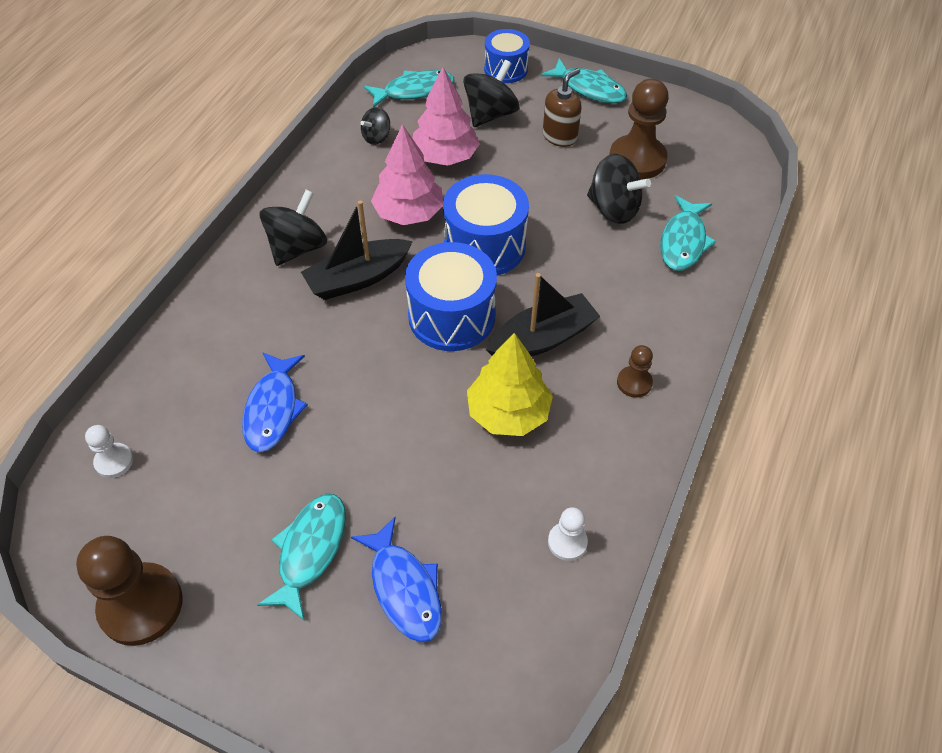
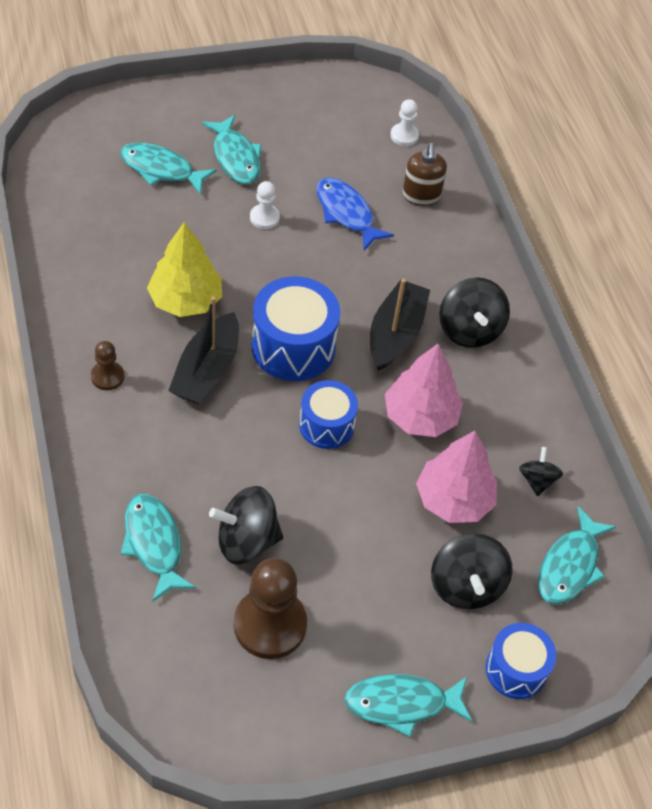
camera: 135 degrees right, 0 degrees up
brown pawn [76,536,183,646] -> none
blue fish [351,517,442,642] -> turquoise fish [120,143,217,195]
blue drum [443,174,529,275] -> blue drum [299,380,358,449], size x0.63
brown soap dispenser [543,68,582,147] -> brown soap dispenser moved to [402,143,447,206]
white pawn [548,507,588,561] -> white pawn moved to [250,181,280,229]

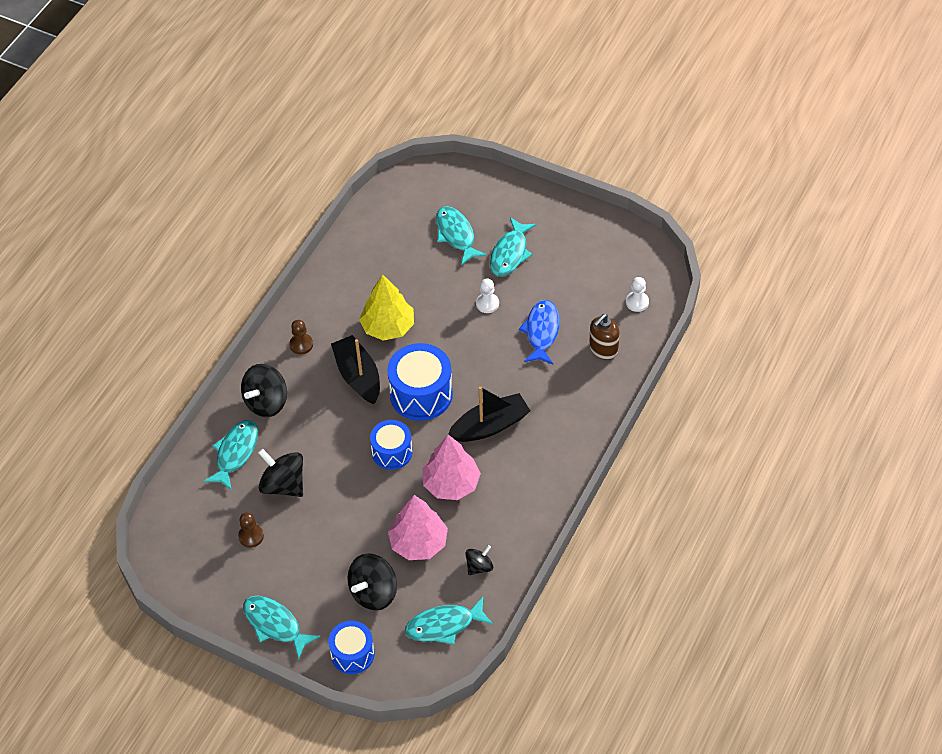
camera: 50 degrees right, 0 degrees up
black boat [168,296,239,404] -> black boat turned 90 degrees clockwise [331,335,380,404]
brown pawn [234,558,307,659] -> brown pawn [238,512,264,548], size x0.51
black spinning top [439,277,510,348] -> black spinning top moved to [241,364,287,417]

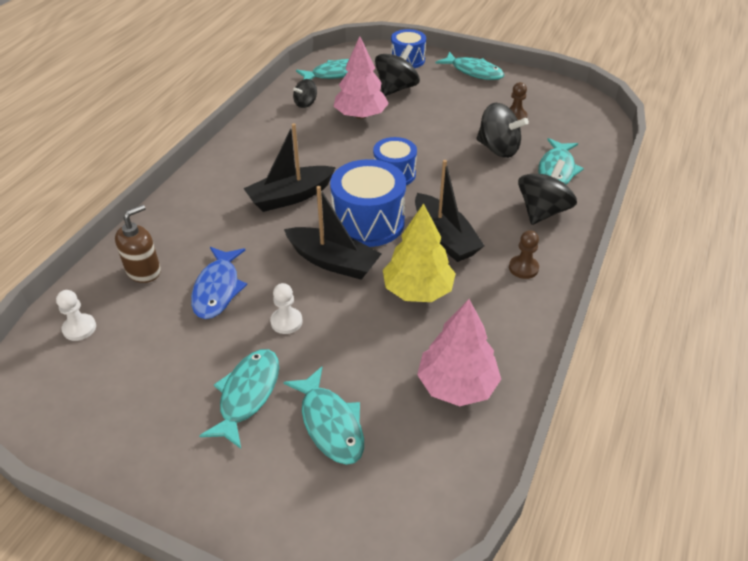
camera: 175 degrees right, 10 degrees down
pink tree [422,435,481,500] -> pink tree moved to [417,299,501,406]
none -> black boat [284,186,382,279]

